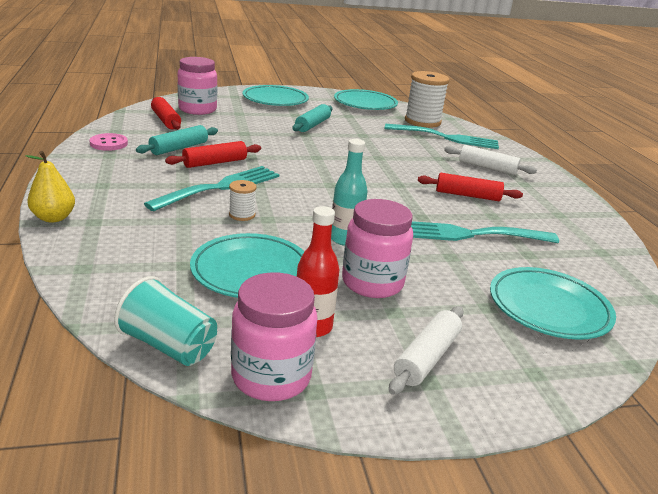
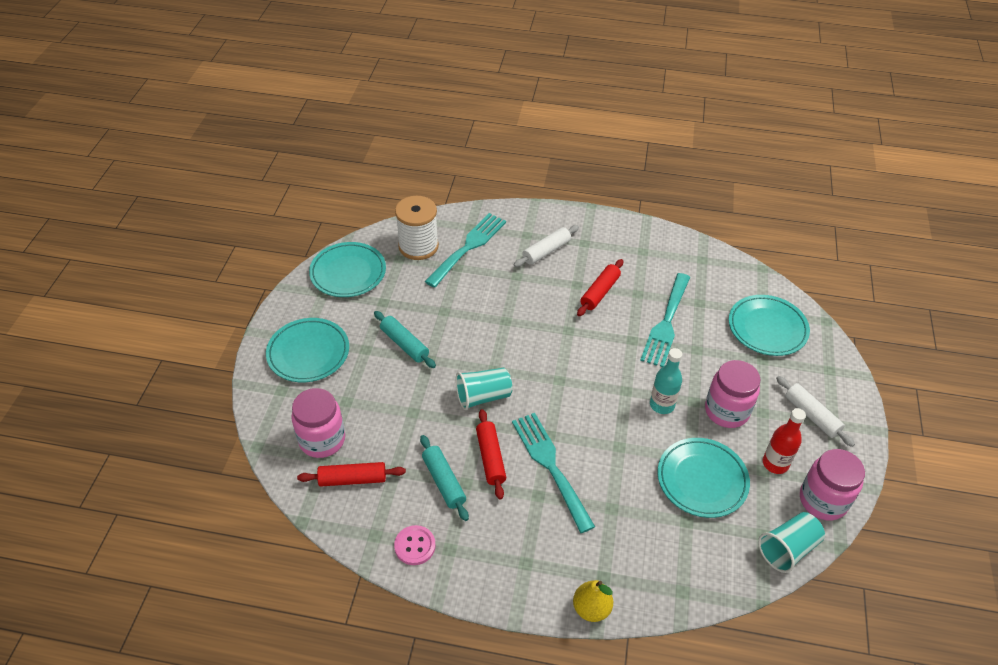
camera: 65 degrees left, 20 degrees up
white spool [229,180,257,221] -> none
none -> turquoise cup [456,368,512,410]

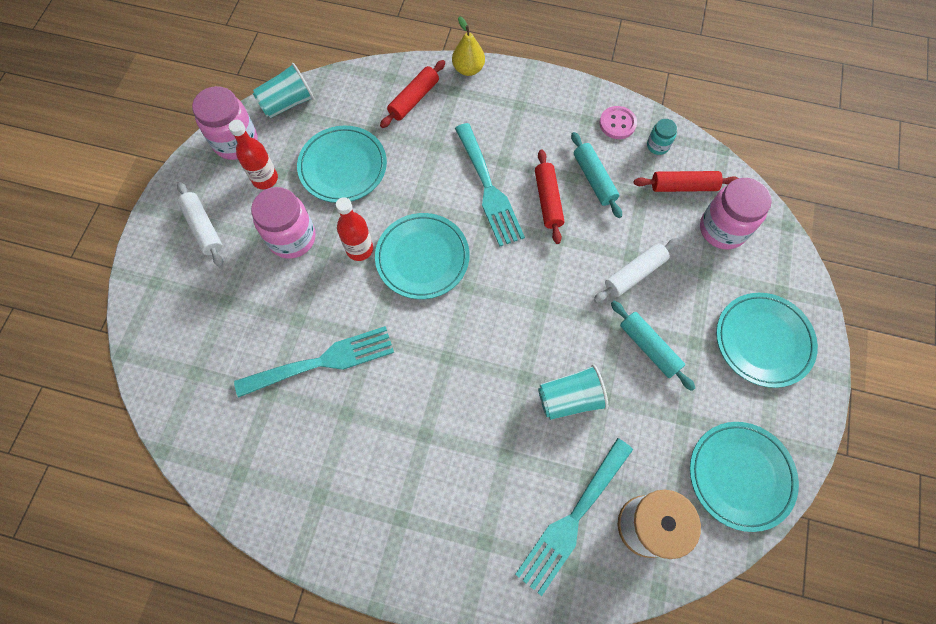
camera: 175 degrees left, 20 degrees up
turquoise cup [456,368,512,410] -> turquoise cup moved to [538,364,608,420]
white rolling pin [514,225,579,267] -> white rolling pin moved to [594,238,680,303]
red rolling pin [577,259,623,316] -> red rolling pin moved to [380,60,445,128]
turquoise fork [640,273,690,367] -> turquoise fork turned 45 degrees clockwise [234,326,394,398]
turquoise bottle [650,348,682,414] -> red bottle [336,197,373,261]
turquoise plate [729,295,810,356] -> turquoise plate moved to [375,213,469,299]
none -> turquoise jar [647,119,677,155]

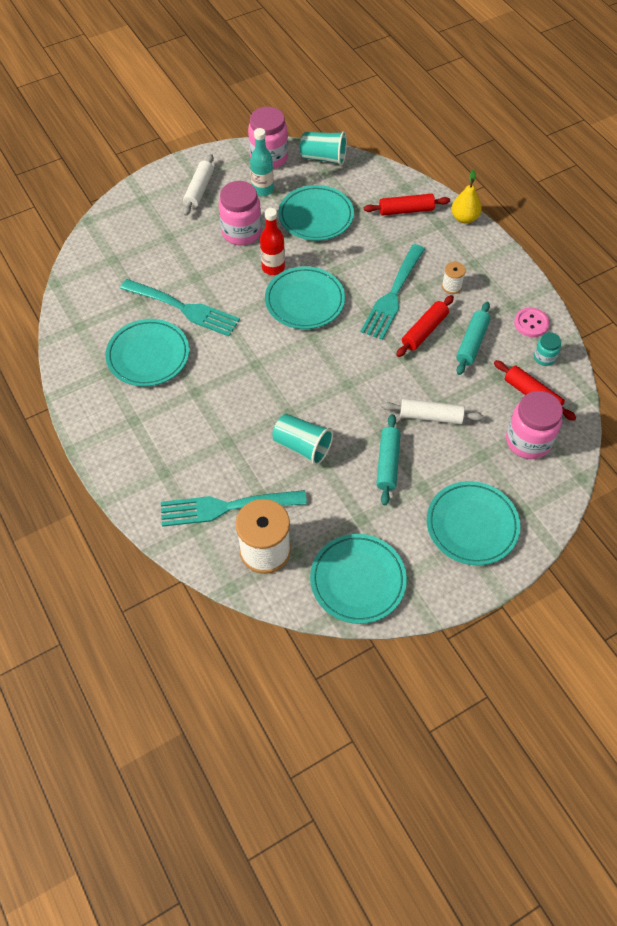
camera: 45 degrees right, 10 degrees down
red bottle [229,120,278,189] -> turquoise bottle [250,128,274,196]
none -> turquoise plate [105,319,189,387]
none -> white spool [442,262,466,294]

